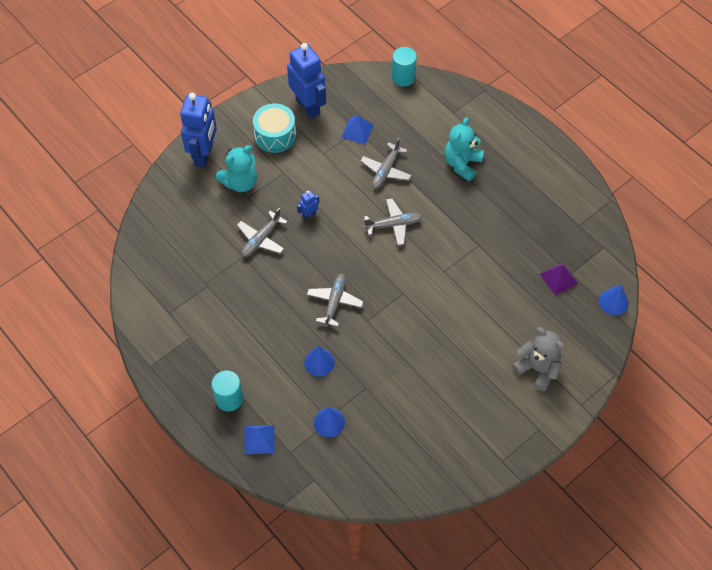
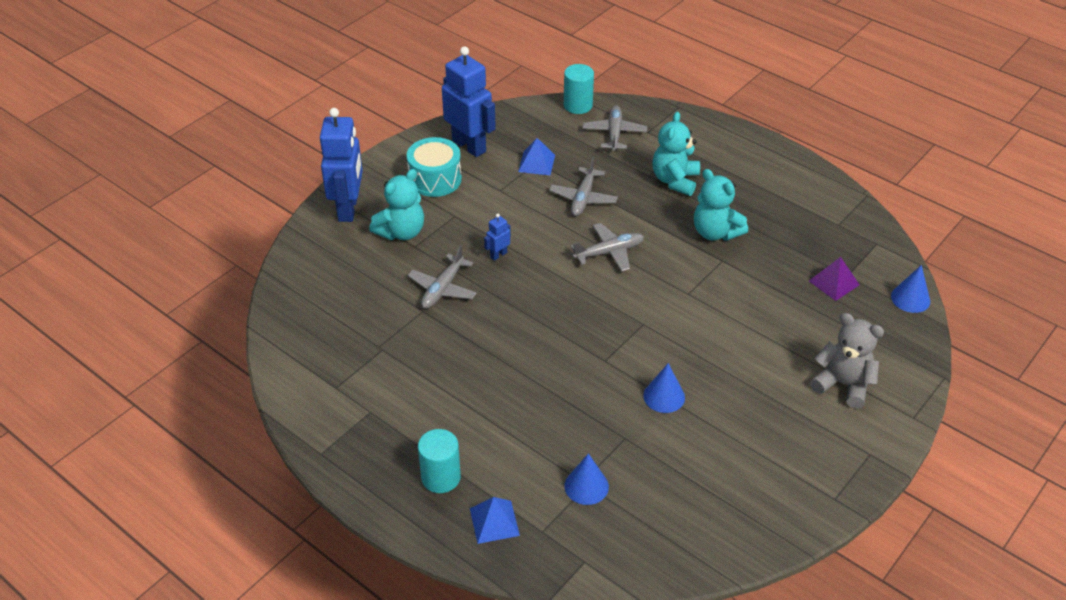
camera: 10 degrees left, 15 degrees down
blue cone [304,346,335,377] -> blue cone moved to [643,363,685,413]
grey plane [307,273,364,327] -> grey plane moved to [583,106,647,151]
none -> turquoise teddy bear [694,169,748,241]

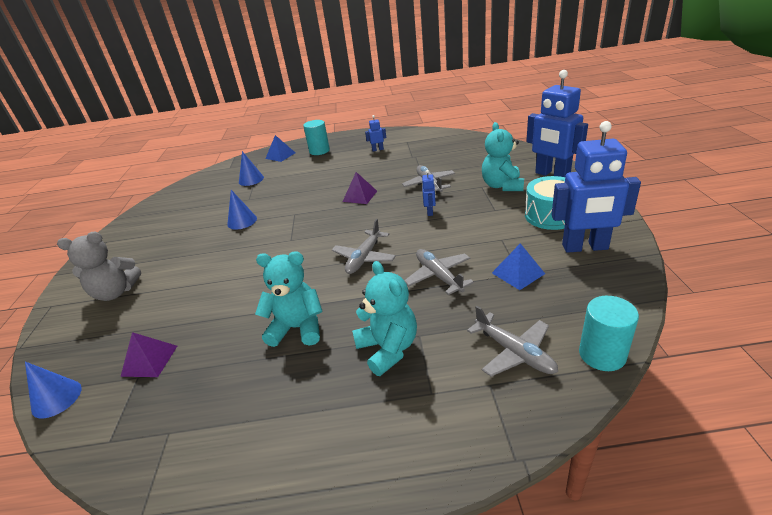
camera: 140 degrees right, 10 degrees down
none -> purple pyramid [343,172,377,204]
none -> blue robot [365,115,386,152]

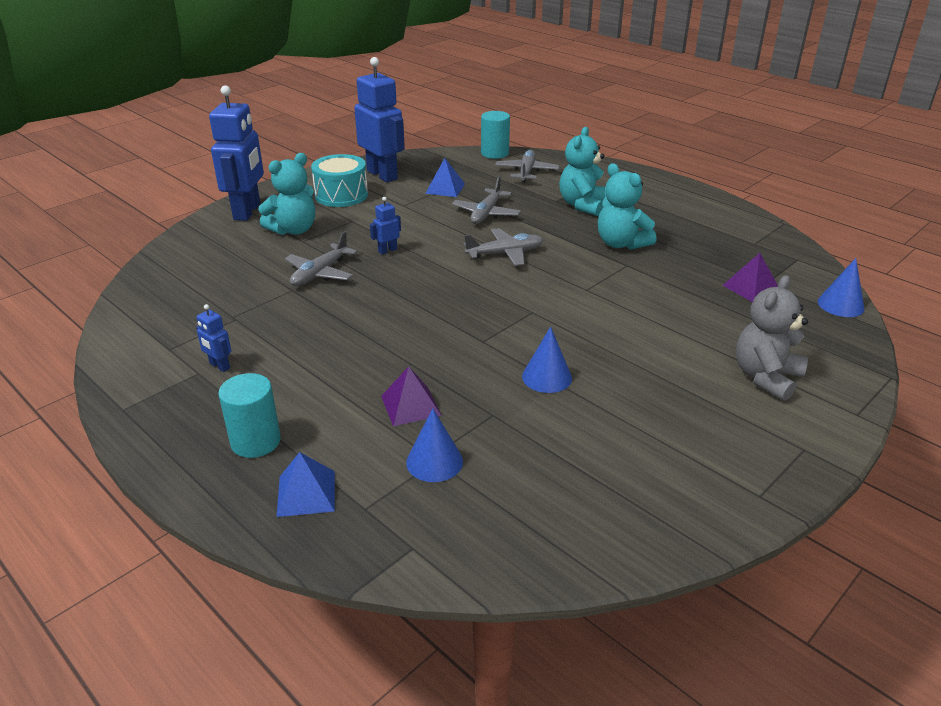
camera: 135 degrees left, 0 degrees up
grey teddy bear [57,232,141,301] -> grey teddy bear turned 90 degrees counterclockwise [736,275,808,401]
purple pyramid [343,172,377,204] -> purple pyramid moved to [381,366,442,426]

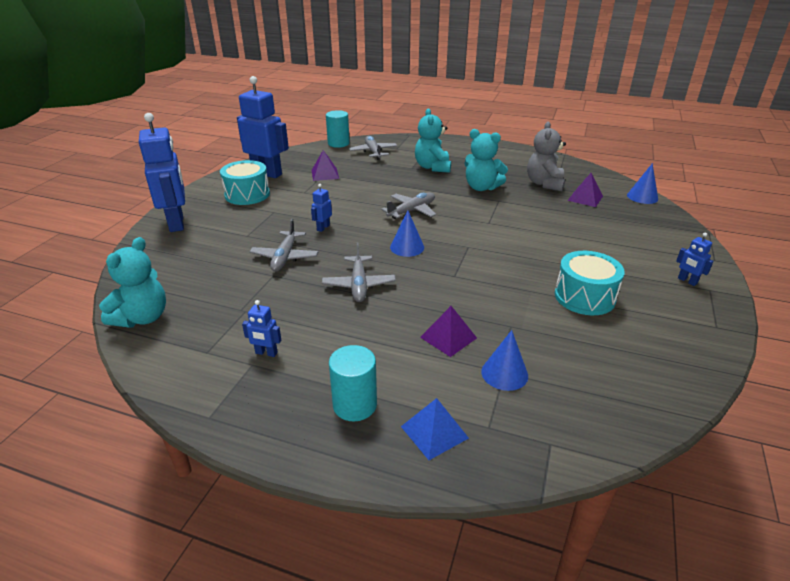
camera: 25 degrees left, 0 degrees up
turquoise teddy bear [258,153,315,235] -> turquoise teddy bear moved to [99,237,166,328]
blue pyramid [425,158,465,197] -> purple pyramid [311,150,339,181]
grey plane [452,176,521,224] -> grey plane moved to [322,242,396,302]
blue cone [522,327,572,393] -> blue cone moved to [390,210,424,257]
grey teddy bear [736,275,808,401] -> grey teddy bear moved to [527,122,566,191]
none -> turquoise drum [555,251,625,315]
none -> blue robot [676,233,713,286]

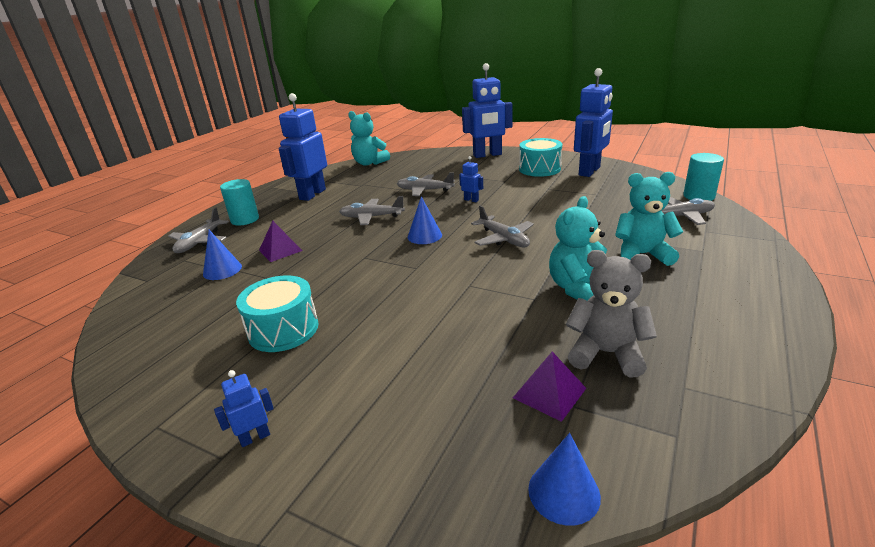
camera: 100 degrees right, 5 degrees down
blue robot [242,300,281,357] -> blue robot [279,93,327,201], size x2.34
purple pyramid [311,150,339,181] -> none
blue pyramid [401,398,469,460] -> grey plane [168,208,229,253]

